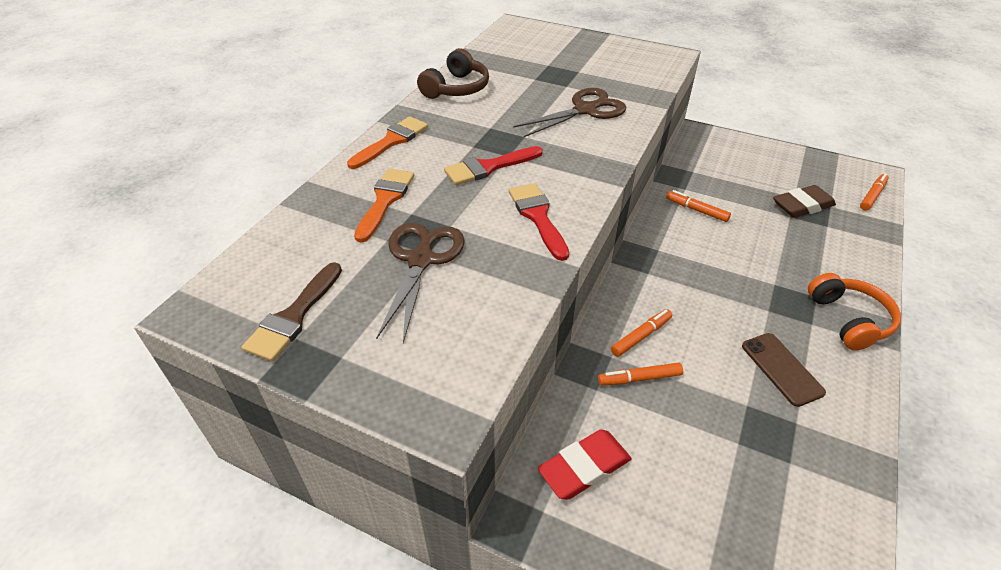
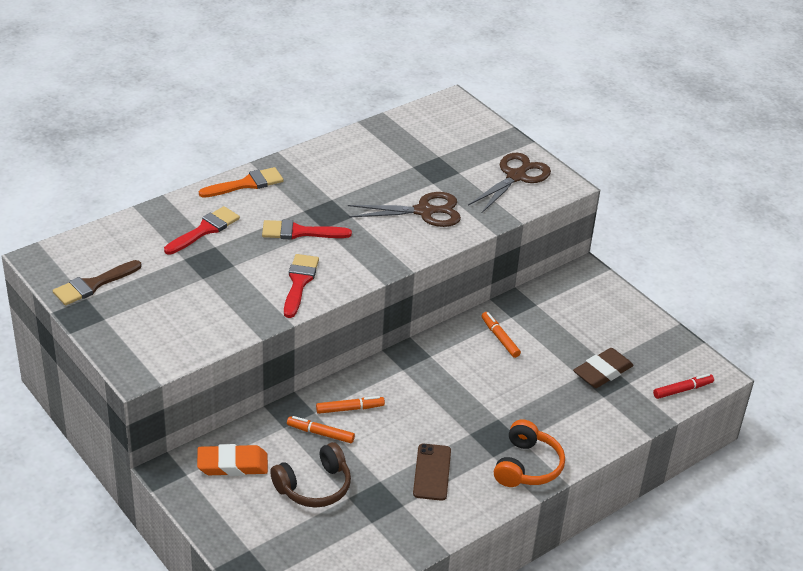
camera: 25 degrees right, 5 degrees down
orange brush [354,168,414,243] -> red brush [164,206,240,255]
brown scissors [376,223,465,343] -> brown scissors moved to [468,153,551,213]
brown headphones [417,48,489,99] -> brown headphones moved to [270,442,351,508]
red eraser [538,429,631,499] -> orange eraser [197,444,268,476]
brown eraser [773,185,836,218] -> brown eraser turned 45 degrees counterclockwise [573,348,634,388]
orange marker [860,173,889,211] -> red marker [653,374,714,399]

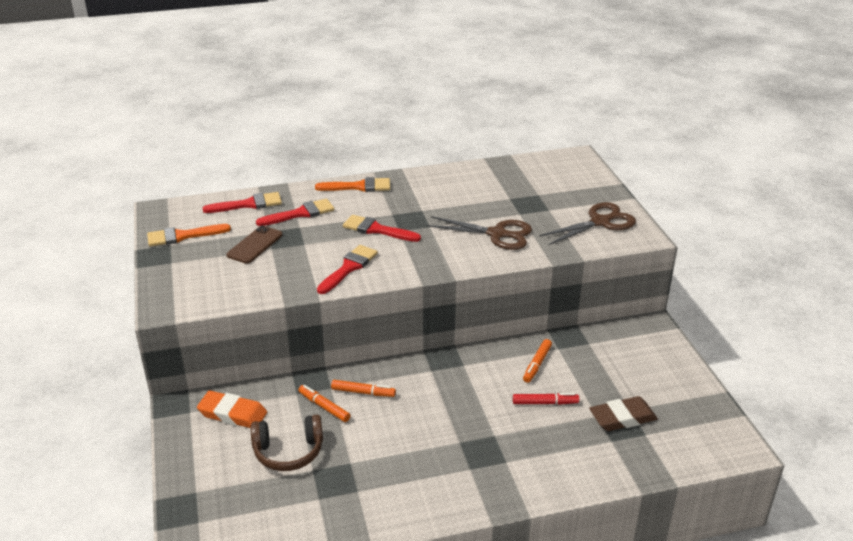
camera: 25 degrees right, 5 degrees down
brown brush [53,260,141,305] -> orange brush [147,224,231,247]
brown phone [413,444,451,501] -> brown phone moved to [227,226,282,264]
orange marker [482,312,521,358] -> orange marker turned 150 degrees counterclockwise [523,339,552,383]
orange headphones [494,419,565,487] -> none
red marker [653,374,714,399] -> red marker moved to [513,393,579,405]
none -> red brush [203,192,282,213]

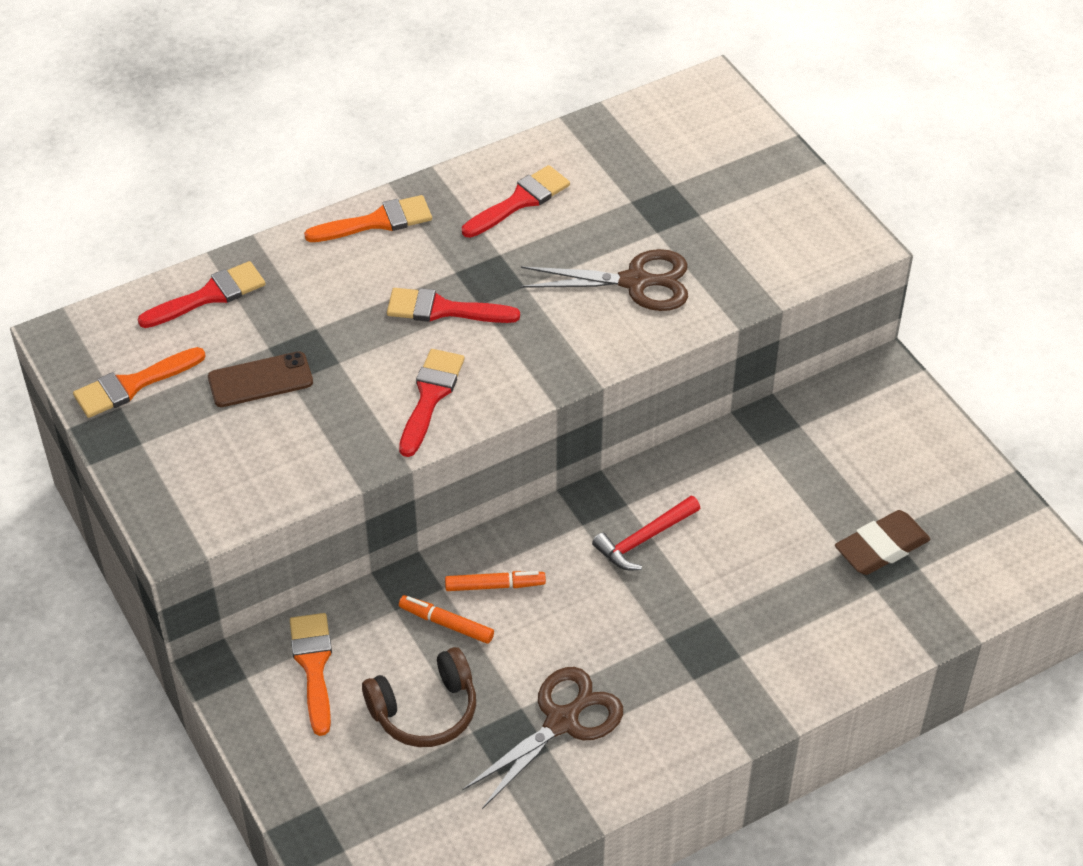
camera: 15 degrees left, 15 degrees up
orange eraser [197,391,267,428] -> orange brush [290,613,332,736]
brown phone [227,226,282,264] -> brown phone turned 60 degrees clockwise [208,351,313,407]
red brush [256,199,334,226] -> red brush moved to [462,165,570,238]
red marker [513,393,579,405] -> none
orange marker [523,339,552,383] -> none
brown scissors [539,202,636,245] -> brown scissors moved to [462,667,623,809]
none -> red hammer [592,496,700,570]

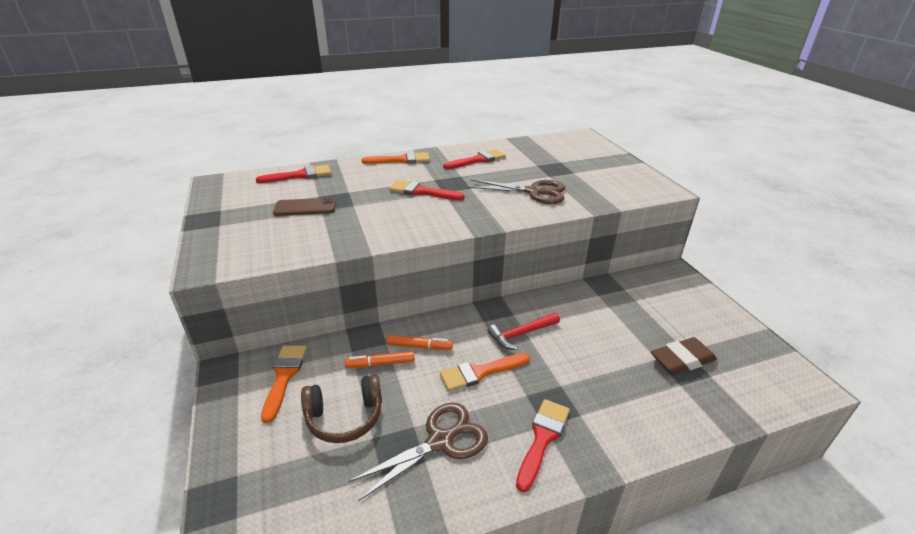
camera: 10 degrees right, 15 degrees down
orange brush [73,347,206,418] -> orange brush moved to [440,353,530,391]
red brush [399,349,465,457] -> red brush moved to [516,399,570,492]
orange marker [399,595,494,644] -> orange marker turned 45 degrees counterclockwise [345,351,415,368]

